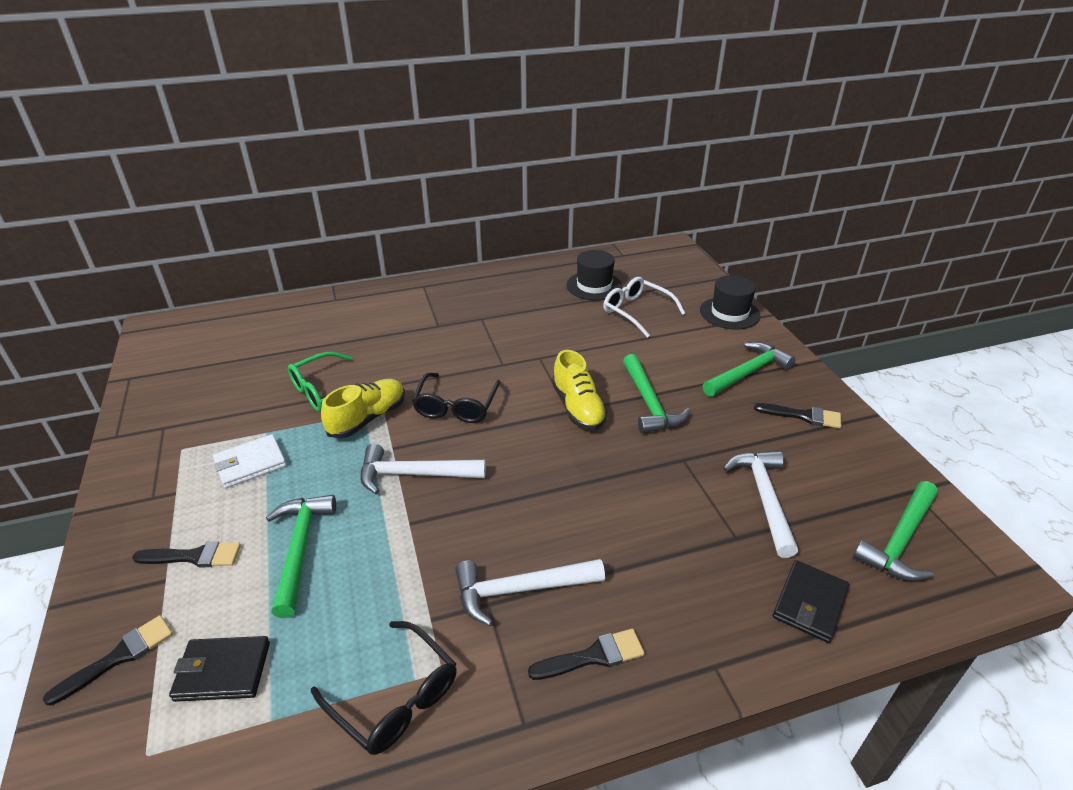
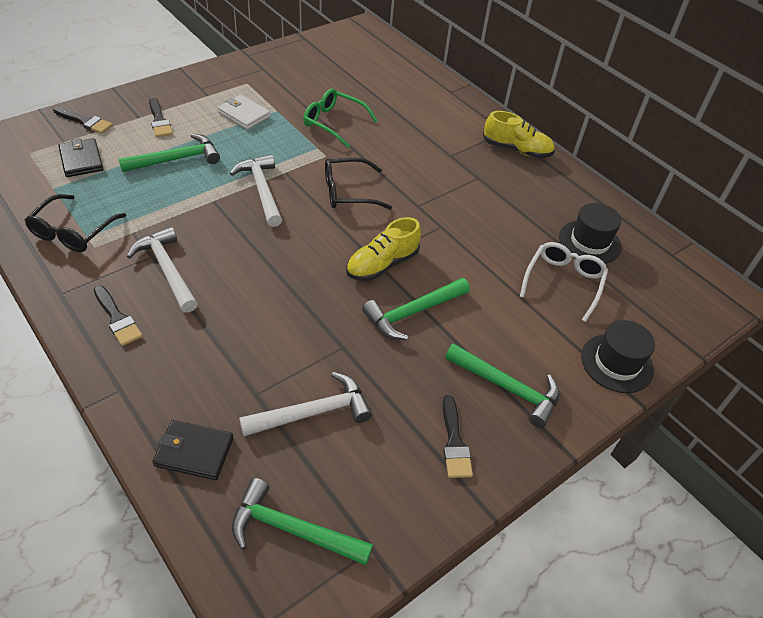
camera: 65 degrees right, 10 degrees up
yellow shoe [321,379,405,438] -> yellow shoe moved to [483,111,555,158]

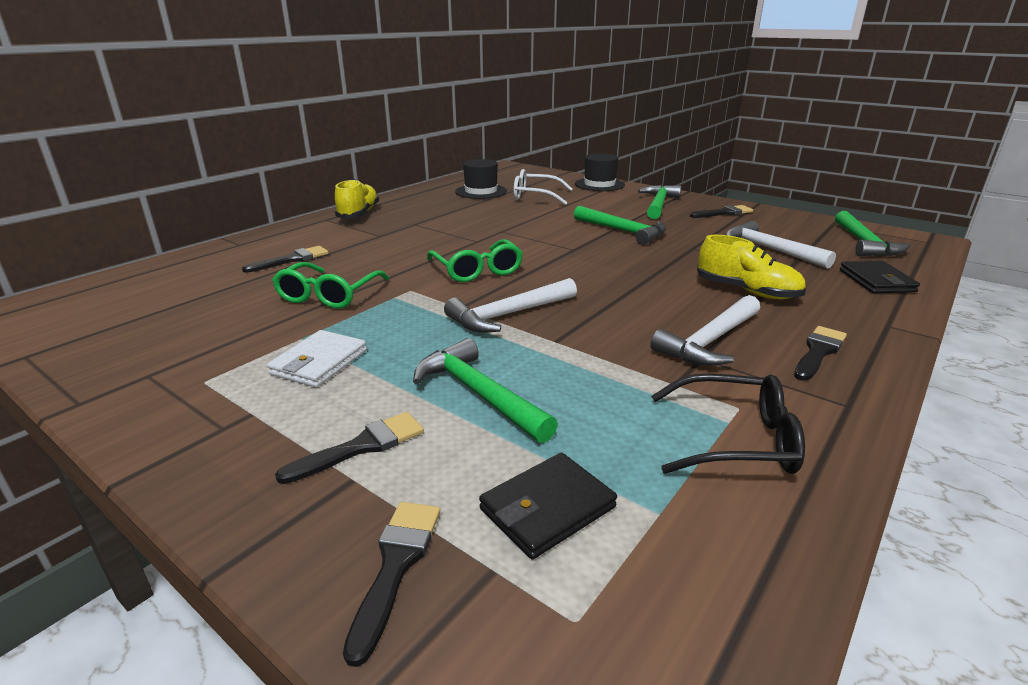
camera: 100 degrees left, 20 degrees down
black glasses [325,158,392,210] -> green glasses [427,239,523,282]
yellow shoe [346,217,421,281] -> yellow shoe moved to [697,235,806,299]
none -> black brush [242,246,329,273]

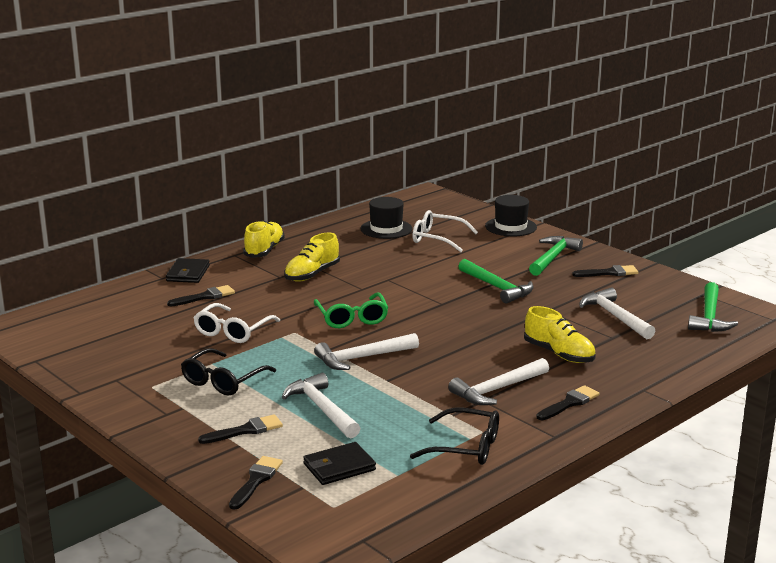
camera: 10 degrees right, 5 degrees down
white wallet [267,330,367,387] -> black glasses [181,348,276,396]
green glasses [272,262,389,309] -> white glasses [193,303,280,343]
green hammer [413,338,558,443] -> white hammer [282,373,360,439]
black wallet [840,261,920,293] -> black wallet moved to [166,258,210,283]
none -> yellow shoe [284,233,340,282]

